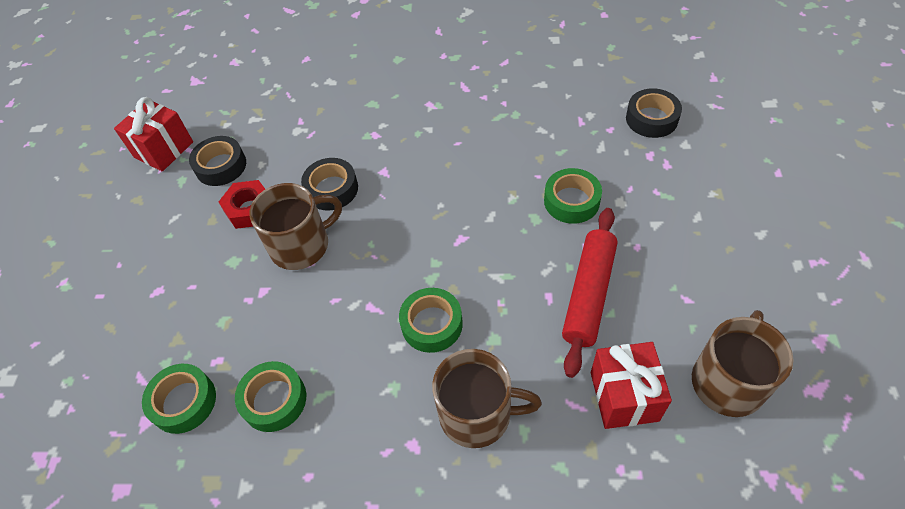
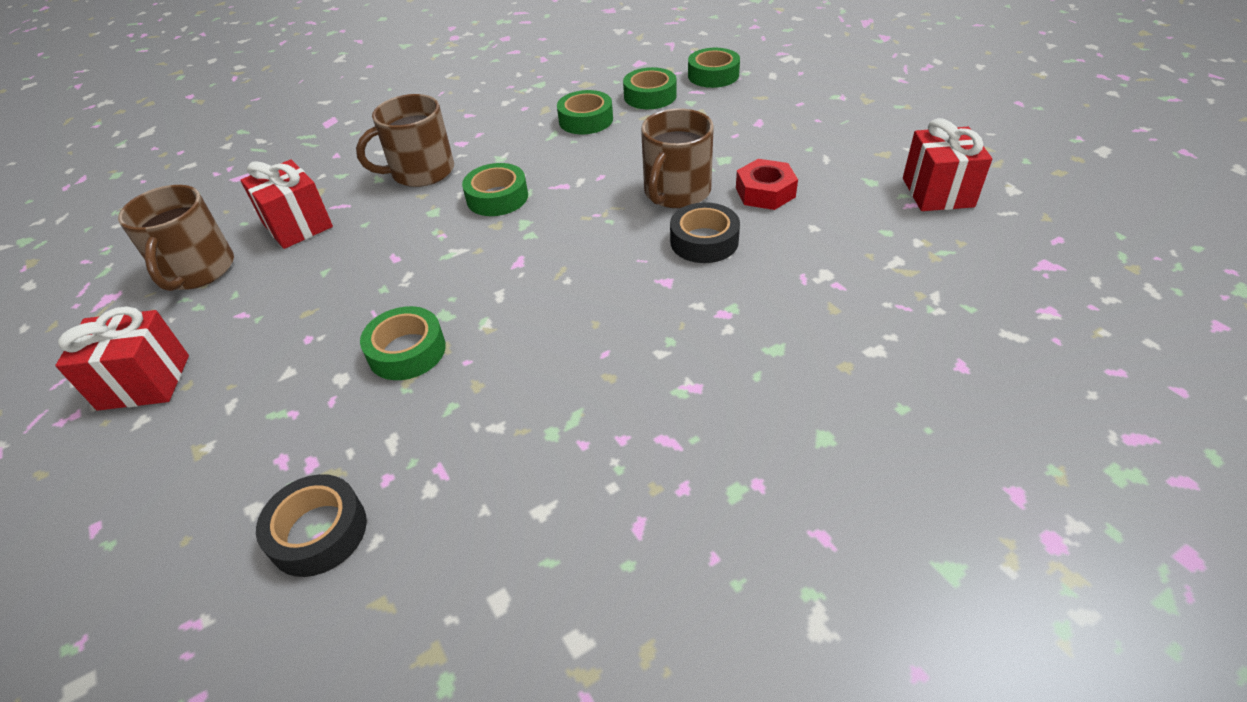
camera: 145 degrees right, 10 degrees down
black tape [189,136,246,186] -> none
red rolling pin [562,208,618,378] -> none
none -> red gift [55,306,189,411]
none -> green tape [688,48,740,88]

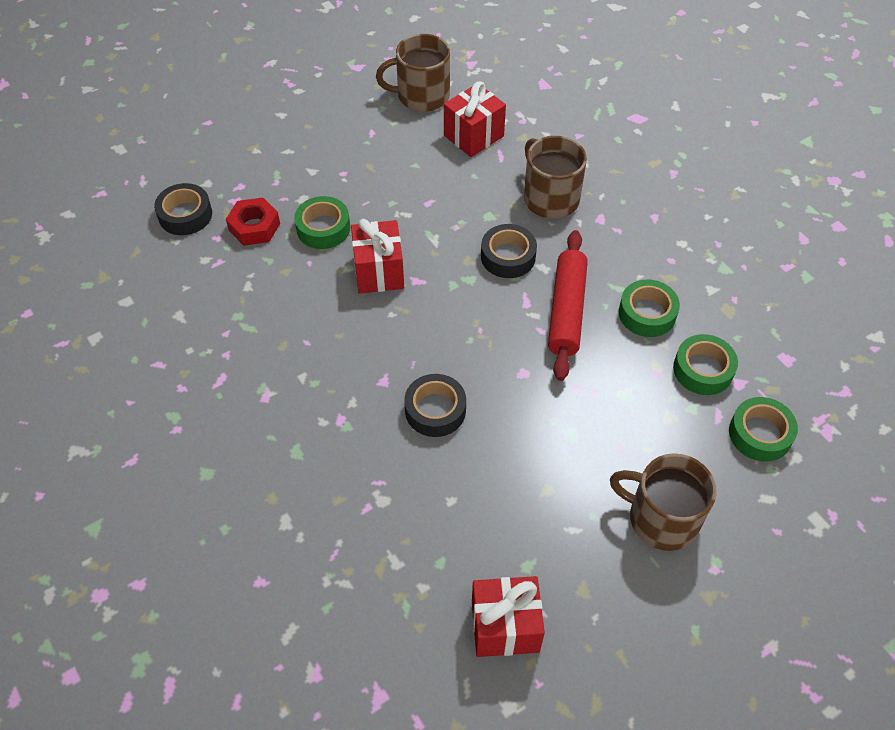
camera: 85 degrees right, 10 degrees up
red gift [55,306,189,411] -> red gift moved to [351,219,404,294]
green tape [462,163,528,216] -> black tape [481,224,537,278]
brown mug [641,108,714,208] -> brown mug moved to [610,453,717,551]
red nut [736,159,798,210] -> red nut moved to [226,197,280,246]
none -> red rolling pin [548,230,588,381]

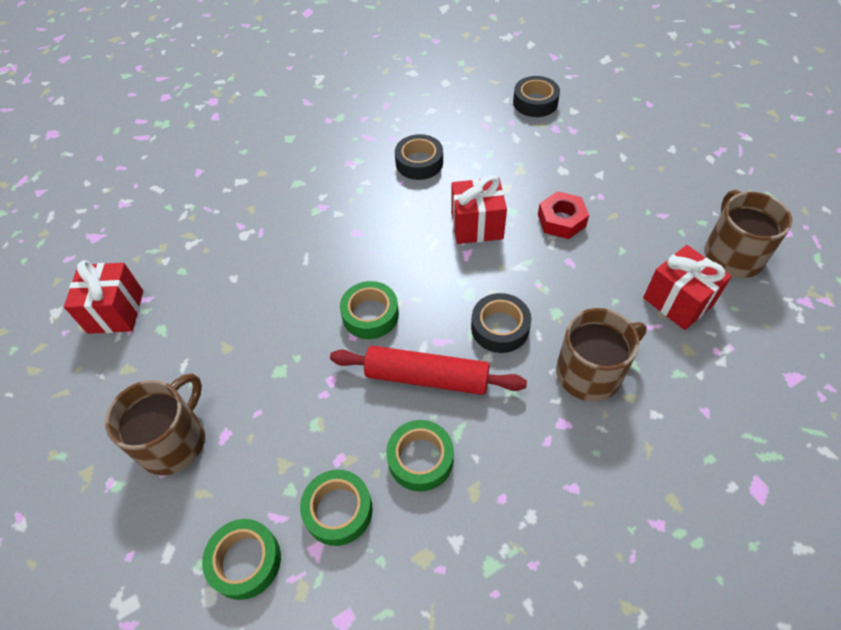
camera: 95 degrees right, 0 degrees up
red nut [226,197,280,246] -> red nut moved to [538,191,589,239]
green tape [294,196,350,249] -> green tape moved to [340,281,399,339]
black tape [404,374,466,437] -> black tape moved to [395,134,443,180]

